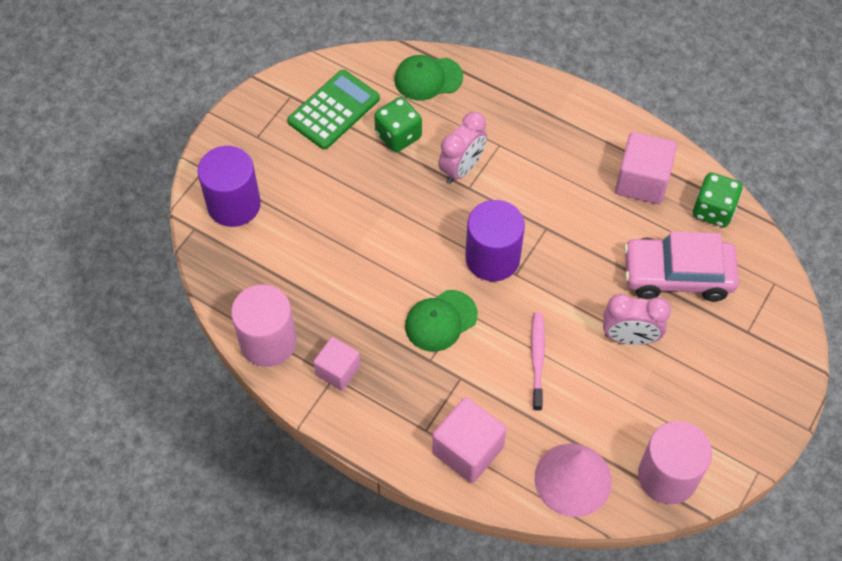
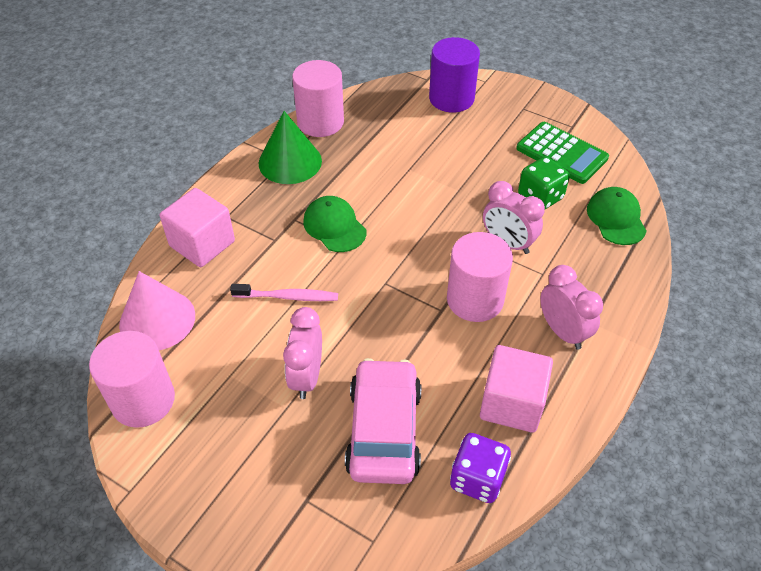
camera: 90 degrees right, 10 degrees down
pink cube [314,337,360,390] -> green cone [259,111,322,184]
purple cylinder [465,200,525,281] -> none
green dice [693,172,743,227] -> purple dice [450,433,511,503]
none -> pink cylinder [447,232,513,322]
none -> pink clock [540,265,603,349]

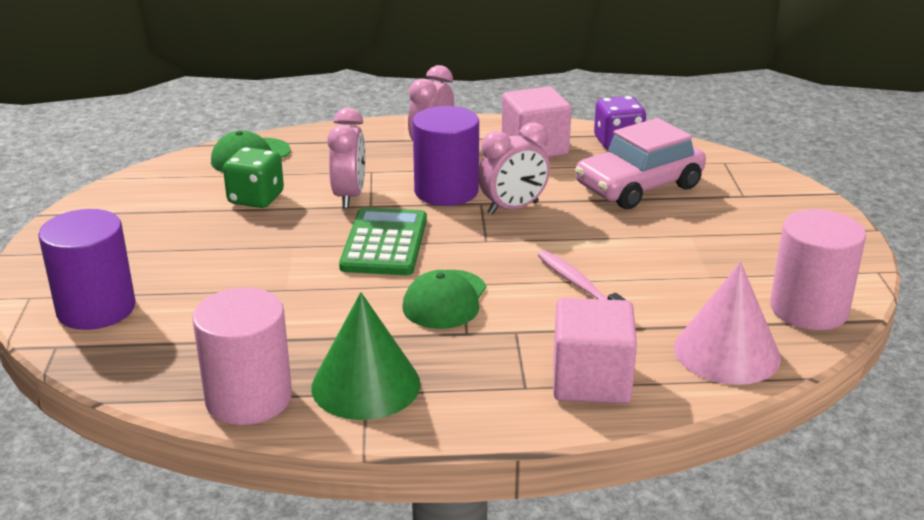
camera: 125 degrees left, 20 degrees down
pink clock [283,307,322,399] -> pink clock moved to [478,122,550,215]
pink cylinder [447,232,513,322] -> purple cylinder [413,106,479,206]
green calculator [516,122,609,184] -> green calculator moved to [339,207,427,275]

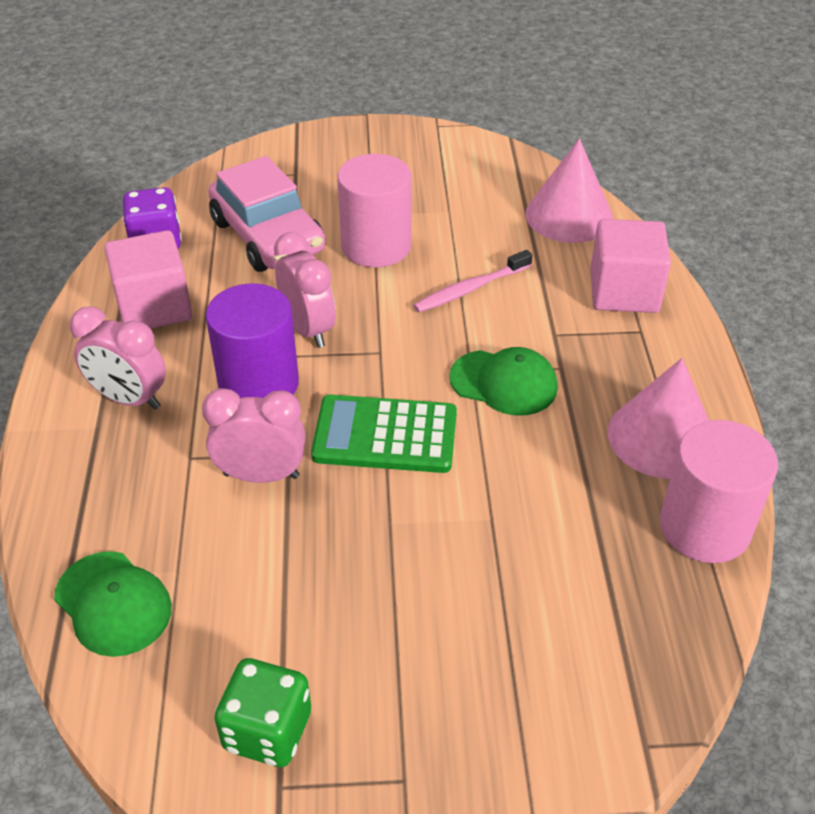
camera: 90 degrees left, 15 degrees up
purple cylinder [38,209,136,330] -> none
green dice [223,147,284,208] -> green dice moved to [214,658,311,767]
green cone [311,292,421,420] -> pink cone [608,358,709,479]
pink cylinder [770,209,866,330] -> pink cylinder moved to [337,154,412,267]

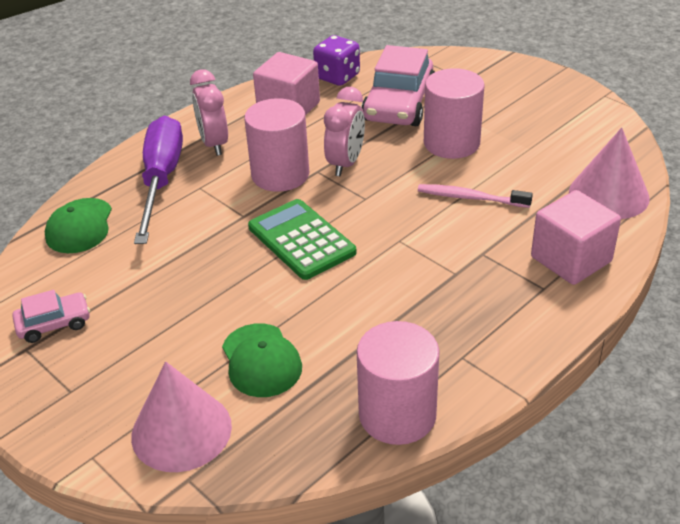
camera: 50 degrees right, 5 degrees down
pink clock [202,388,305,483] -> none
purple cylinder [206,283,299,398] -> pink cylinder [244,98,309,192]
green dice [214,658,311,767] -> pink car [12,290,90,343]
green cap [449,347,558,416] -> green cap moved to [222,323,302,397]
pink cone [608,358,709,479] -> pink cone moved to [131,361,232,472]
none -> purple screwdriver [134,115,183,244]

